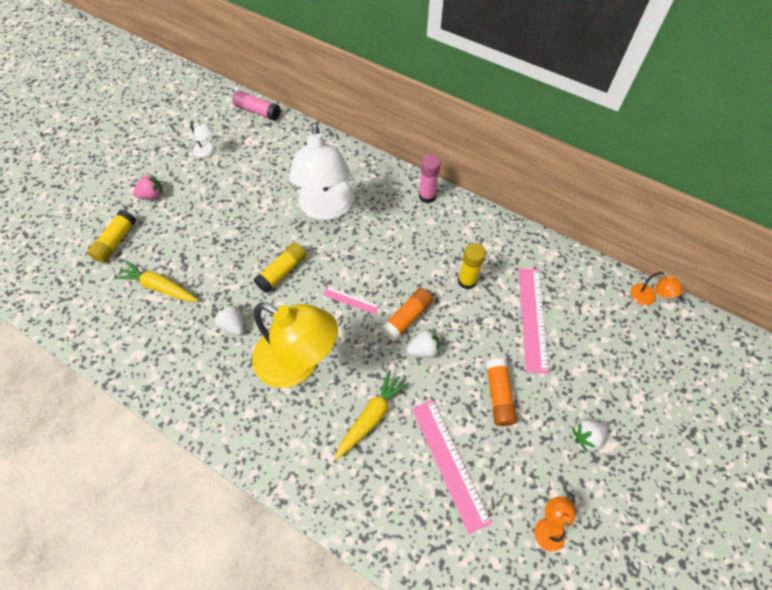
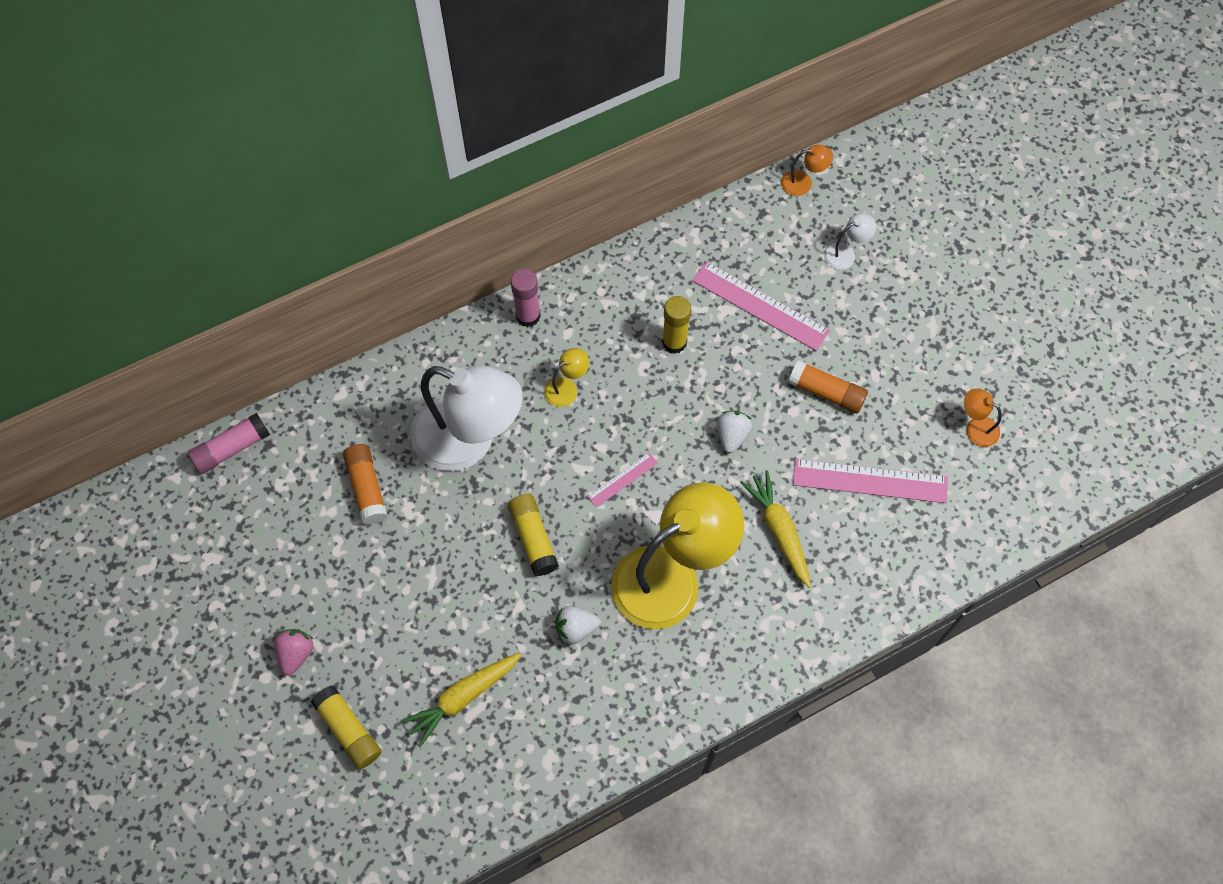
camera: 60 degrees left, 5 degrees up
white lamp [191,121,214,158] -> white lamp moved to [824,213,876,270]
orange glue stick [381,288,433,341] -> orange glue stick moved to [343,444,388,525]
white strawberry [572,419,608,451] -> none
none -> yellow lamp [544,348,589,407]

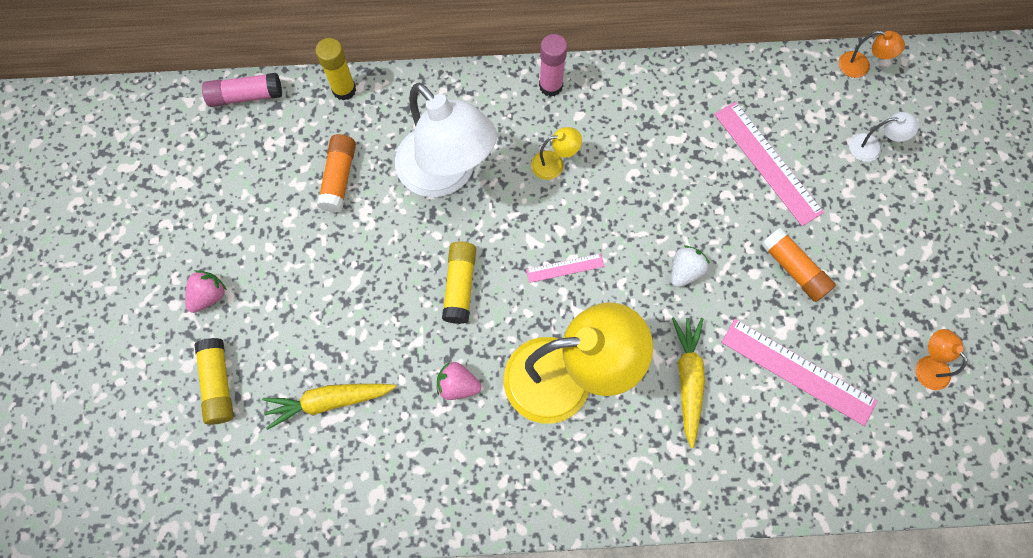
camera: 25 degrees right, 5 degrees up
white strawberry [556,606,600,645] -> pink strawberry [437,362,481,400]
yellow glue stick [662,296,691,354] -> yellow glue stick moved to [316,38,356,101]

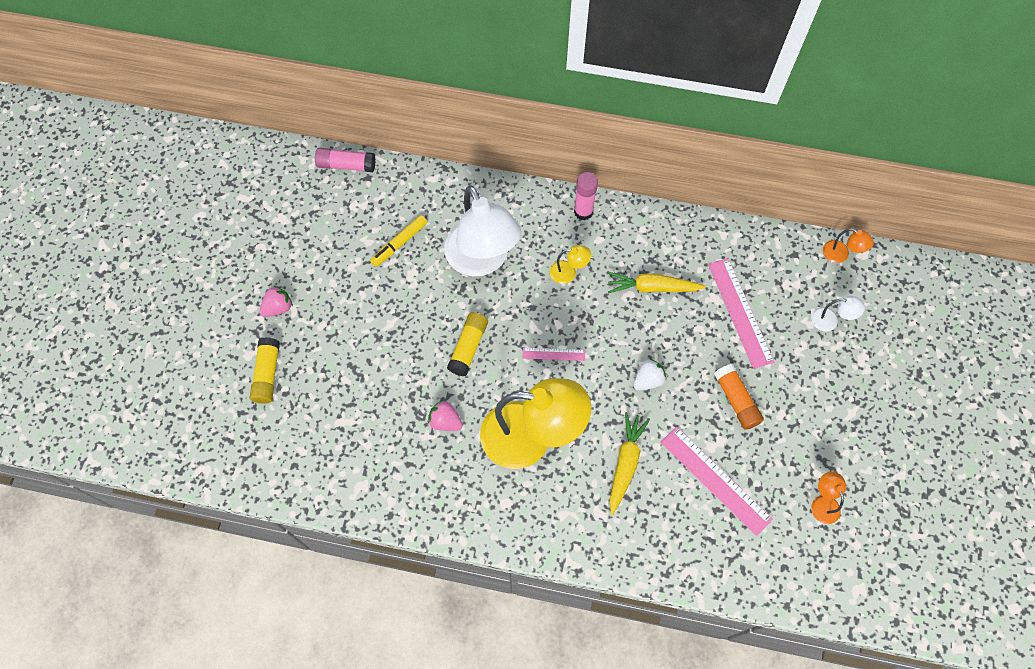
camera: 15 degrees right, 5 degrees down
yellow carrot [262,384,396,430] -> yellow carrot moved to [608,272,706,293]
yellow glue stick [316,38,356,101] -> none
orange glue stick [317,134,356,213] -> yellow marker [370,215,427,267]

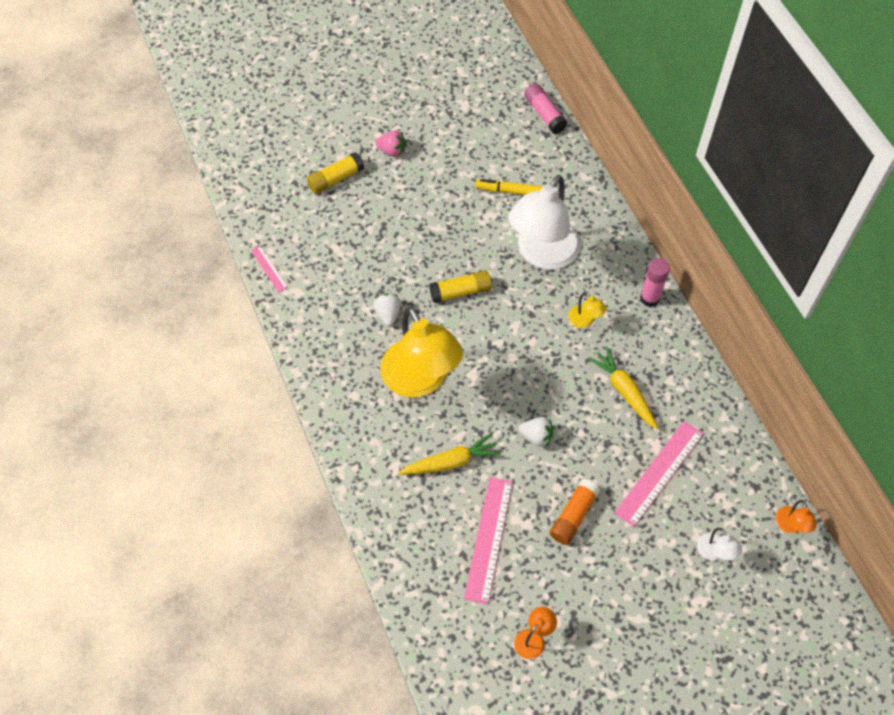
camera: 55 degrees right, 5 degrees down
pink strawberry [428,400,463,431] -> white strawberry [373,293,401,326]
pink ruler [523,348,585,361] -> pink ruler moved to [250,245,288,292]

